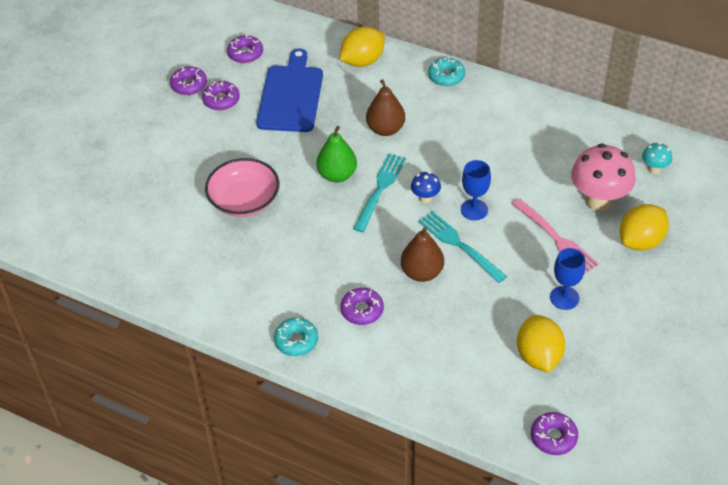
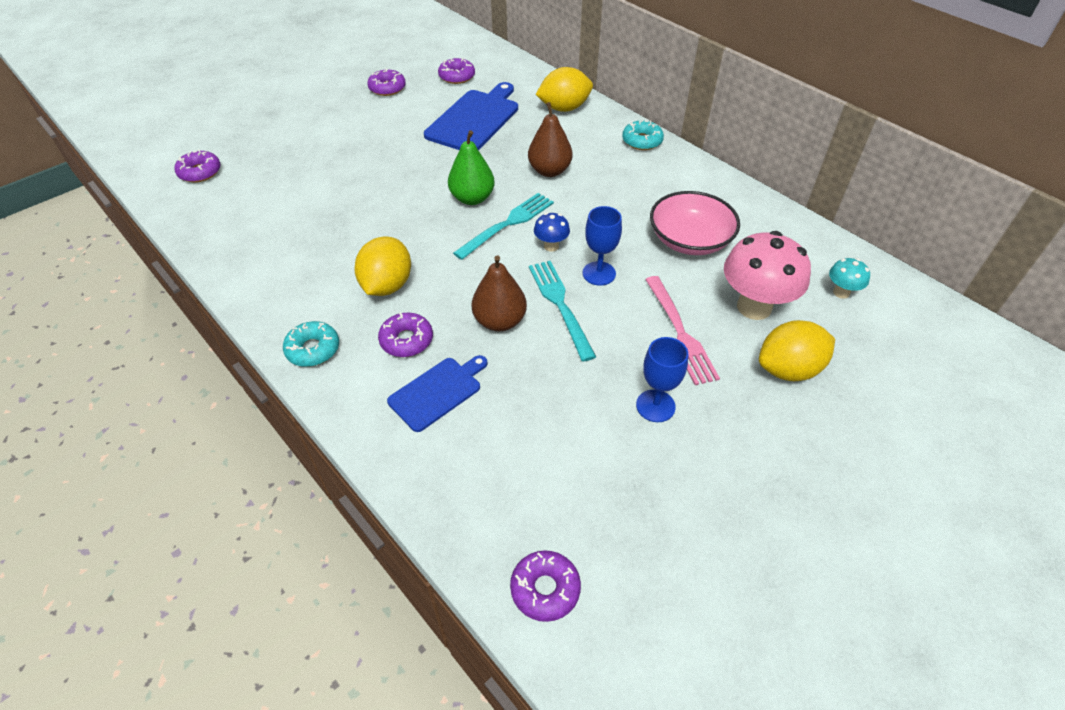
camera: 20 degrees right, 0 degrees up
purple donut [202,81,240,110] -> purple donut moved to [174,149,221,182]
pink bowl [205,158,279,217] -> pink bowl moved to [650,191,740,255]
yellow lemon [517,315,565,373] -> yellow lemon moved to [354,236,411,296]
none -> blue cutting board [387,355,487,432]

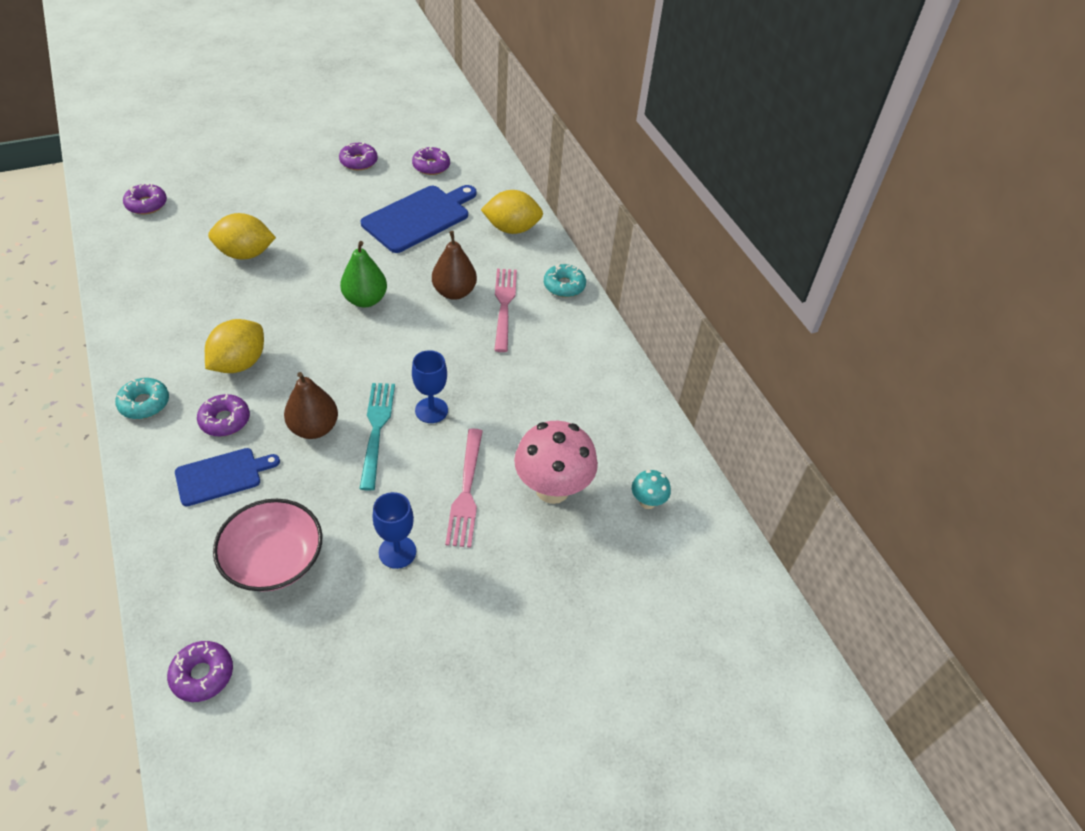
camera: 15 degrees right, 0 degrees up
turquoise fork [453,193,554,260] -> none
blue mushroom [534,213,570,252] -> none
pink bowl [650,191,740,255] -> pink bowl moved to [213,499,323,592]
yellow lemon [759,320,835,381] -> yellow lemon moved to [208,213,276,259]
none -> pink fork [494,269,517,352]

